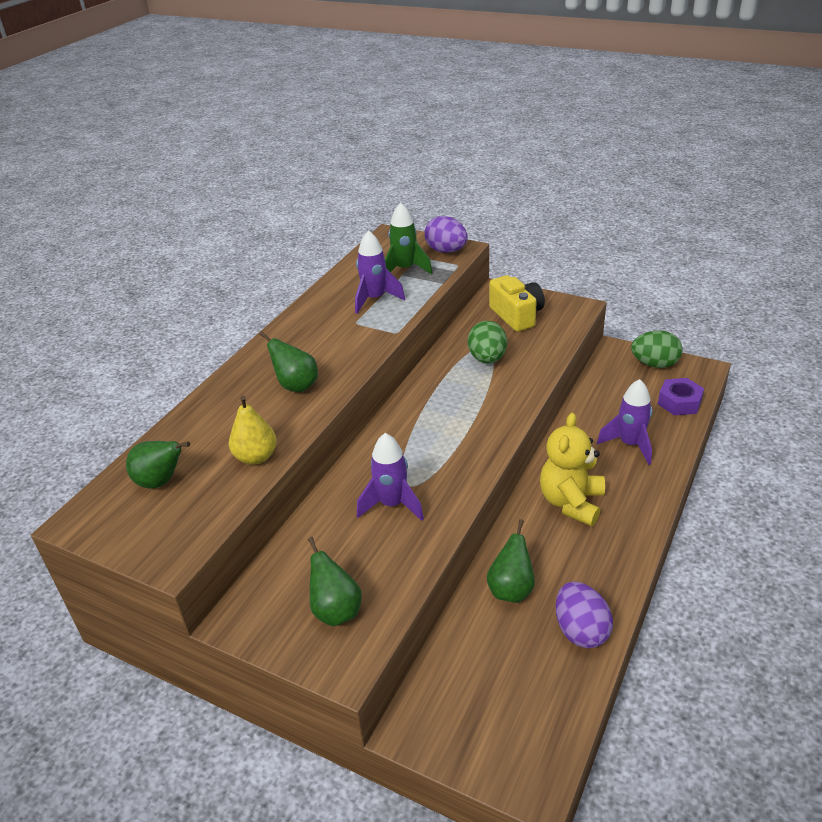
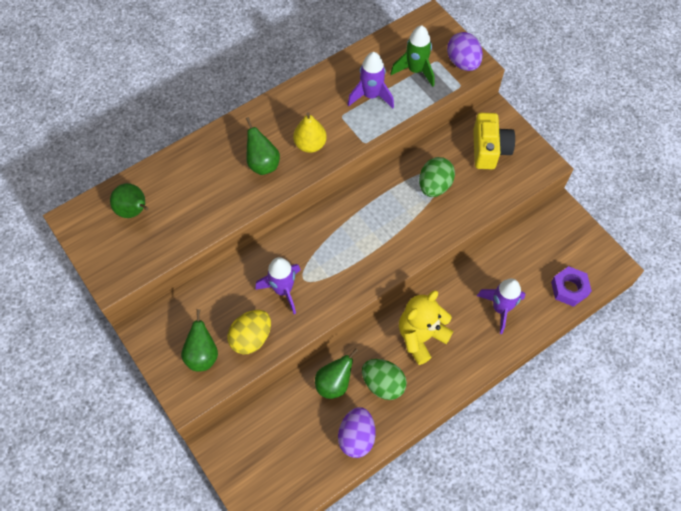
camera: 25 degrees right, 25 degrees up
yellow pear [229,396,277,465] -> yellow pear moved to [293,112,327,153]
green egg [631,330,683,368] -> green egg moved to [362,359,407,400]
none -> yellow egg [227,310,271,354]

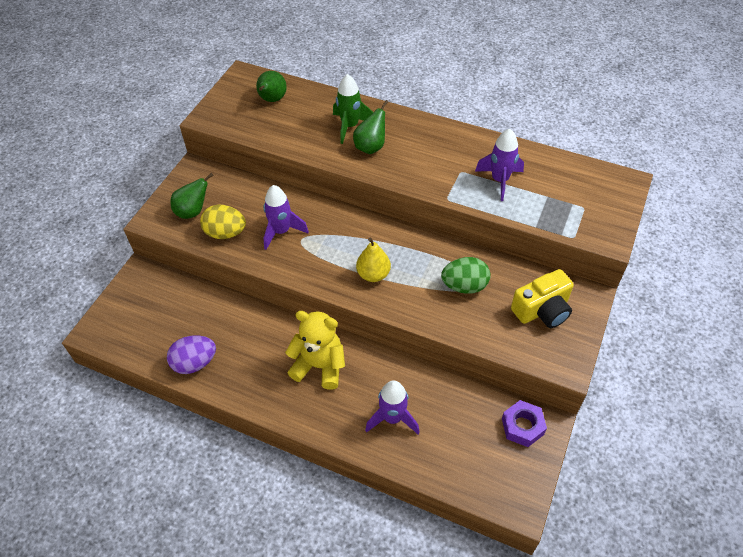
camera: 60 degrees right, 10 degrees down
yellow pear [293,112,327,153] -> yellow pear moved to [356,238,391,282]
green pear [315,348,358,399] -> none
green egg [362,359,407,400] -> none
green rocket [390,25,435,87] -> green rocket moved to [333,74,373,144]
purple egg [447,32,483,71] -> none
purple nut [551,266,592,307] -> purple nut moved to [502,400,547,447]

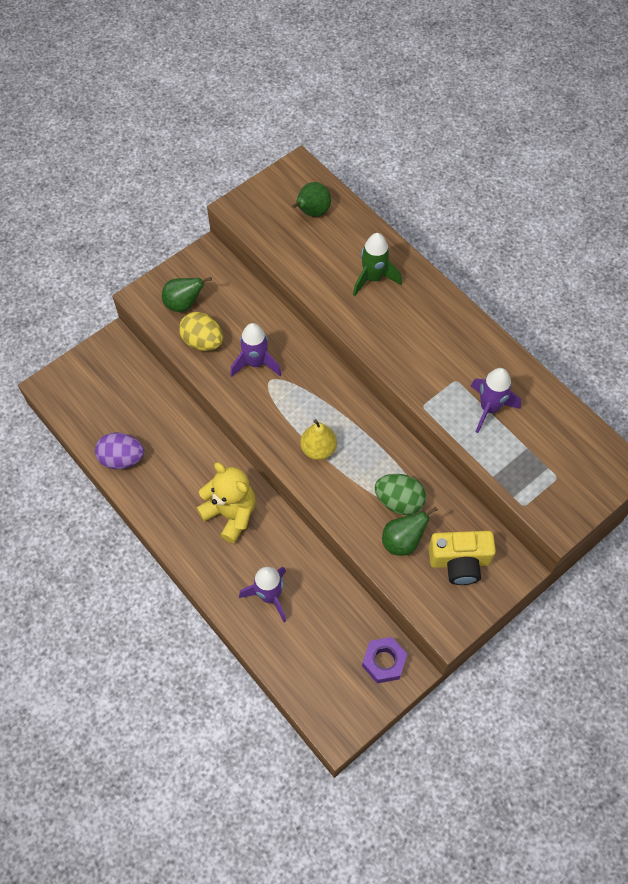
camera: 25 degrees right, 10 degrees up
green pear [353,100,388,154] -> green pear moved to [382,506,438,556]

